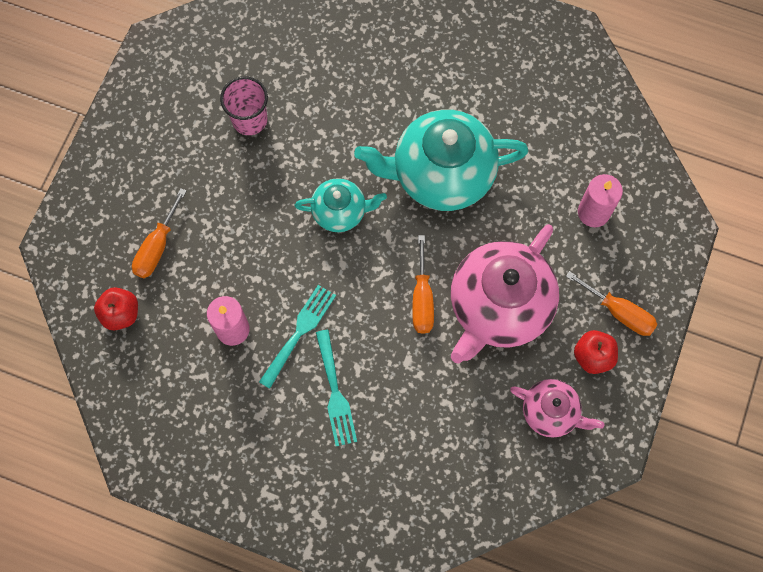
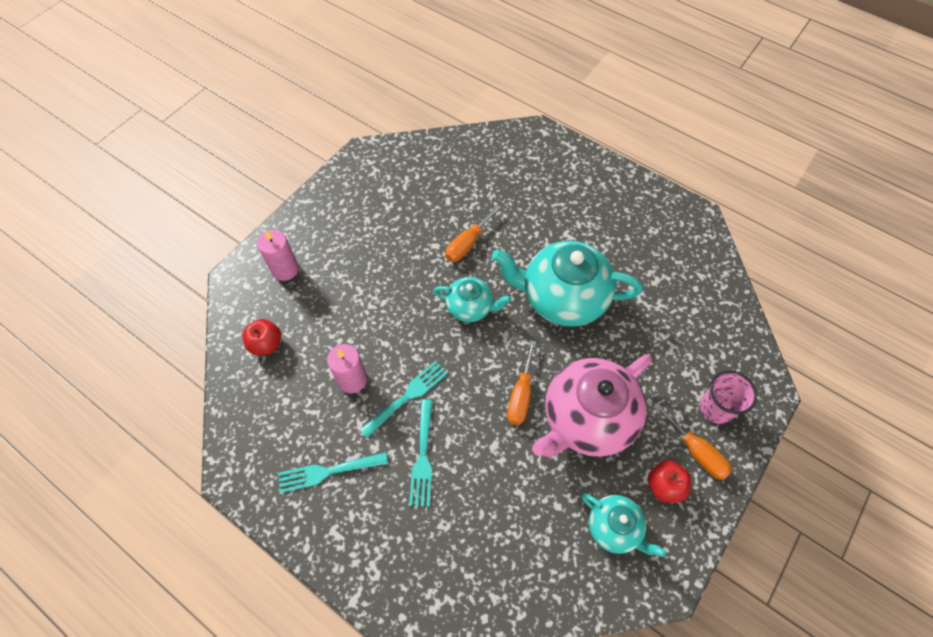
camera: 15 degrees right, 10 degrees down
orange screwdriver [132,188,186,278] -> orange screwdriver moved to [445,205,500,262]
pink cup [220,76,268,135] -> pink cup moved to [700,371,757,424]
pink teapot [510,379,604,438] -> turquoise teapot [581,493,666,557]
pink candle [578,174,623,227] -> pink candle moved to [257,230,299,281]
none -> turquoise fork [278,452,388,493]

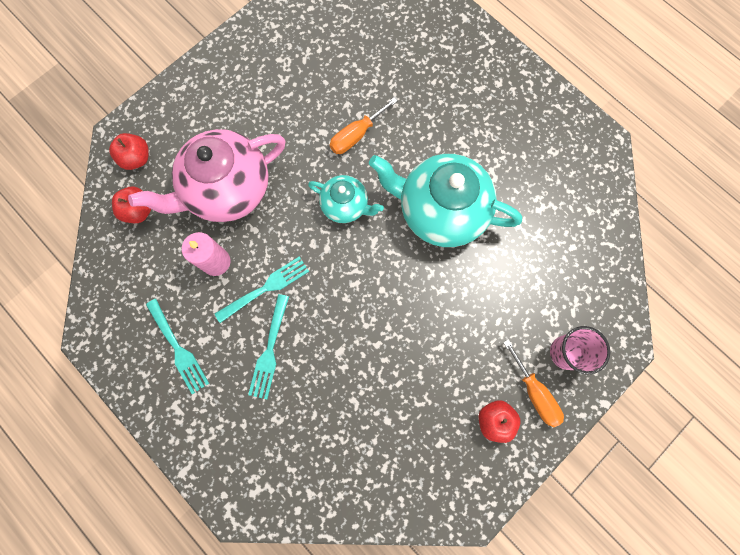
camera: 10 degrees right, 15 degrees up
pink candle [257,230,299,281] -> none
turquoise fork [278,452,388,493] -> turquoise fork turned 120 degrees counterclockwise [146,299,209,394]
orange screwdriver [507,340,536,425] -> none
pink teapot [532,354,652,457] -> pink teapot moved to [128,129,286,222]
turquoise teapot [581,493,666,557] -> none
none -> red apple [109,133,149,170]

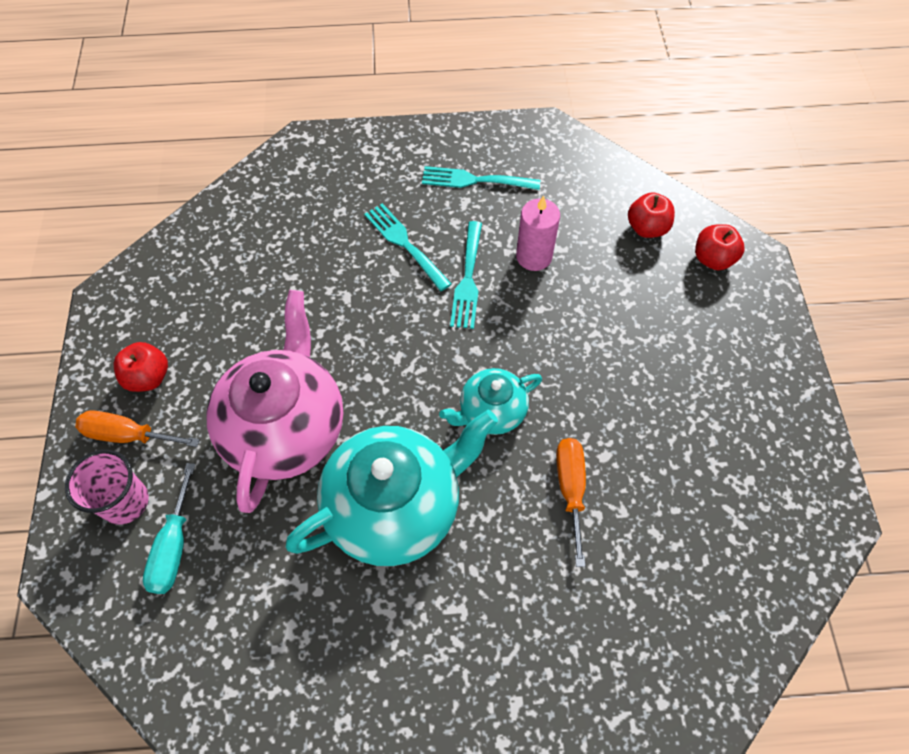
camera: 130 degrees right, 15 degrees down
pink teapot [128,129,286,222] -> pink teapot moved to [206,290,343,513]
none -> turquoise screwdriver [143,463,195,594]

